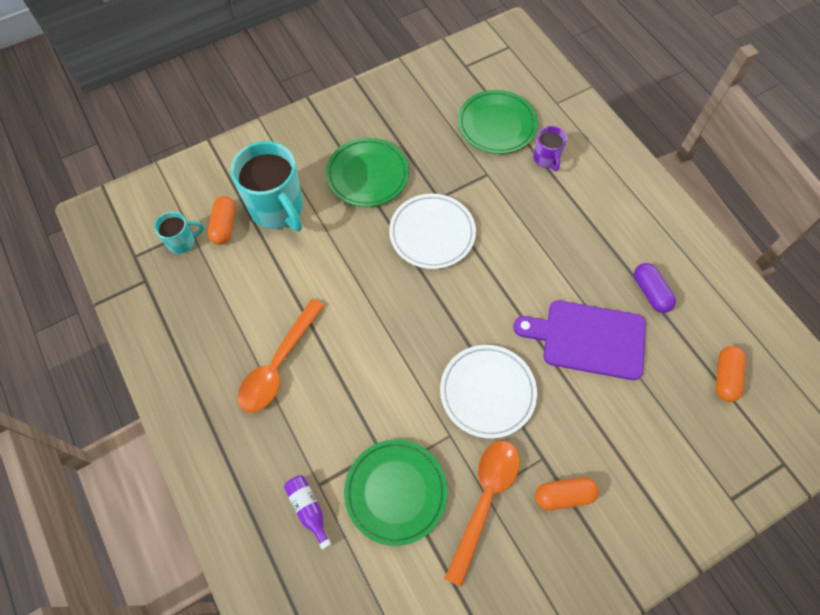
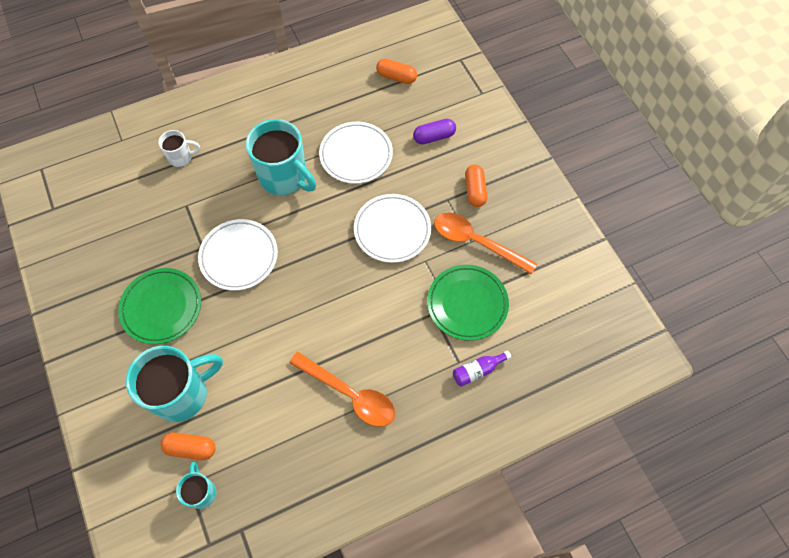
camera: 85 degrees left, 0 degrees up
green plate [458,90,538,154] -> none
purple cutting board [513,300,646,380] -> white plate [319,122,393,184]
purple mug [533,126,567,171] -> white mug [158,130,200,167]
purple capsule [634,263,676,313] -> purple capsule moved to [413,119,456,144]
none -> turquoise mug [246,119,316,196]

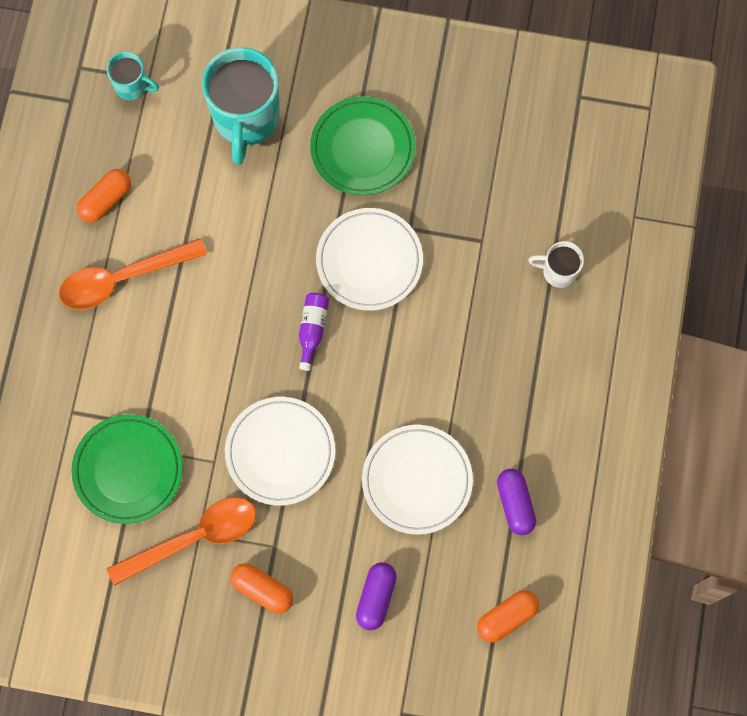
camera: 125 degrees right, 10 degrees up
white mug [158,130,200,167] -> white mug turned 75 degrees clockwise [528,241,584,288]
orange capsule [160,433,216,460] -> orange capsule moved to [77,169,131,222]
turquoise mug [246,119,316,196] -> none
purple bottle [453,350,511,387] -> purple bottle moved to [299,293,329,371]
none -> purple capsule [497,468,536,535]

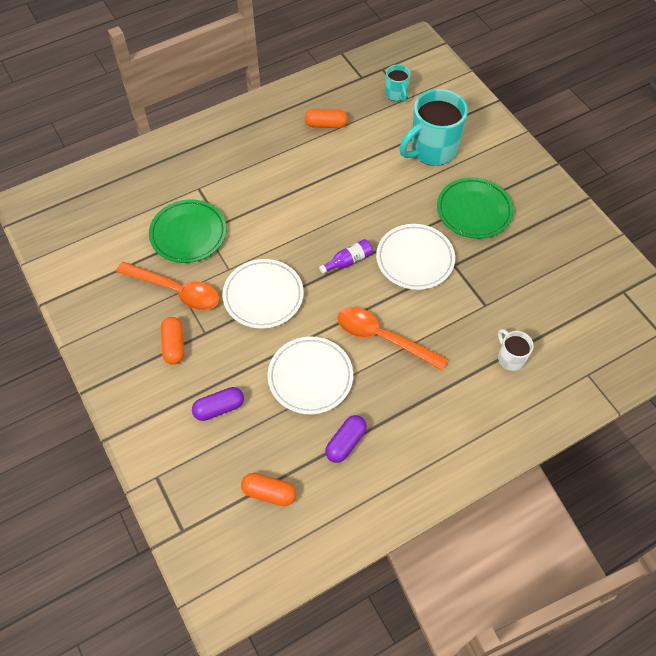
camera: 50 degrees right, 15 degrees down
orange spoon [59,238,207,309] -> orange spoon moved to [337,307,448,370]

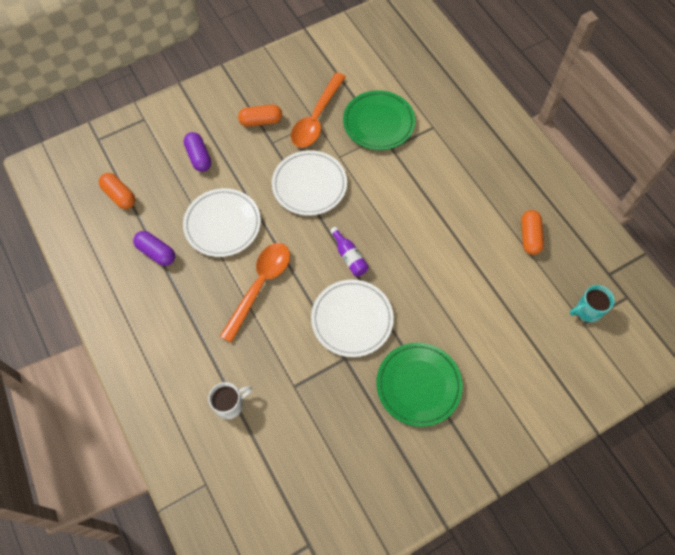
camera: 90 degrees right, 5 degrees up
orange capsule [241,473,296,506] -> orange capsule turned 60 degrees counterclockwise [99,173,135,209]
turquoise mug [399,89,468,166] -> none

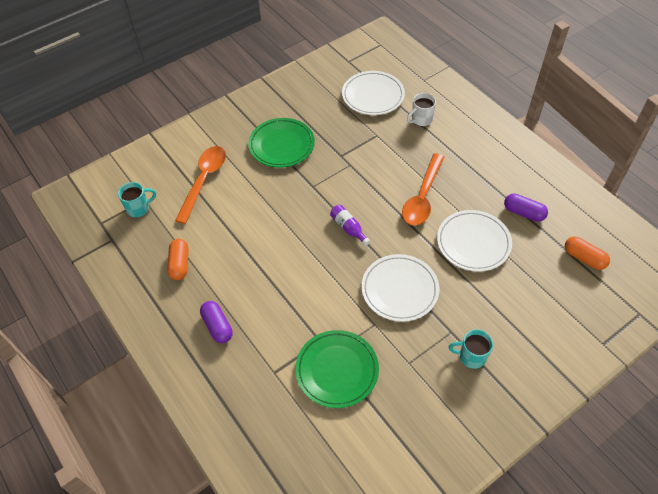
camera: 175 degrees right, 10 degrees down
purple capsule [184,132,211,172] -> purple capsule moved to [200,301,232,343]
orange capsule [238,105,282,127] -> turquoise mug [449,330,493,369]
orange spoon [291,72,346,148] -> orange spoon moved to [175,146,226,224]
white plate [311,279,394,357] -> white plate moved to [342,71,405,115]

